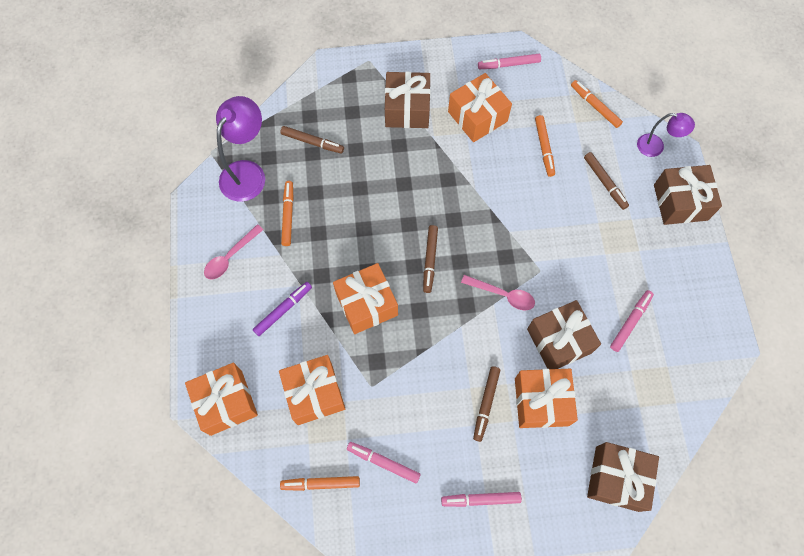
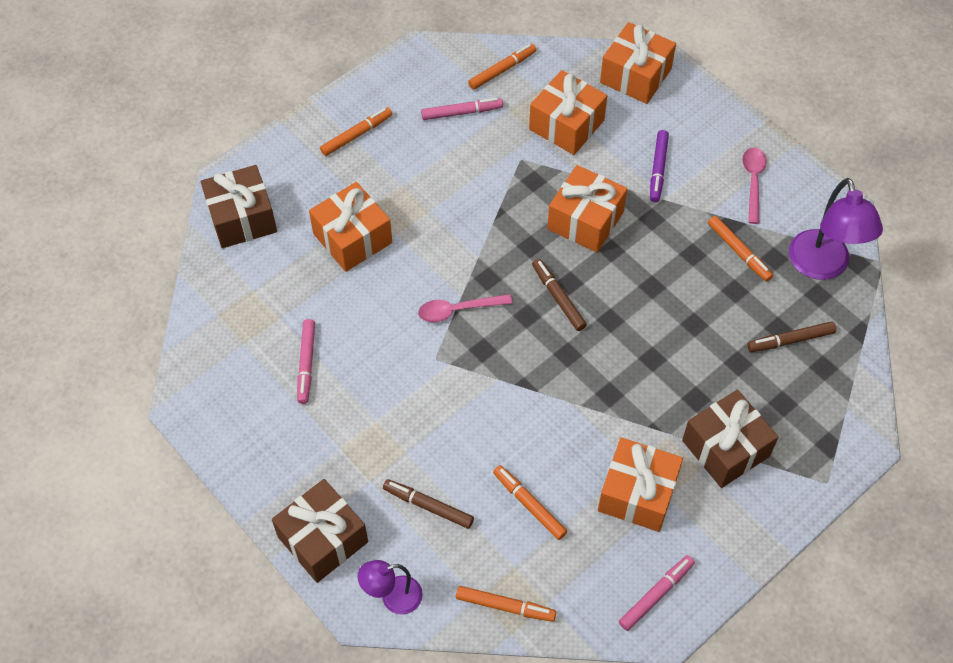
camera: 145 degrees right, 10 degrees down
pink marker [441,492,522,507] -> orange marker [320,107,392,156]
brown marker [473,366,500,442] -> none
brown gift [527,300,601,369] -> none

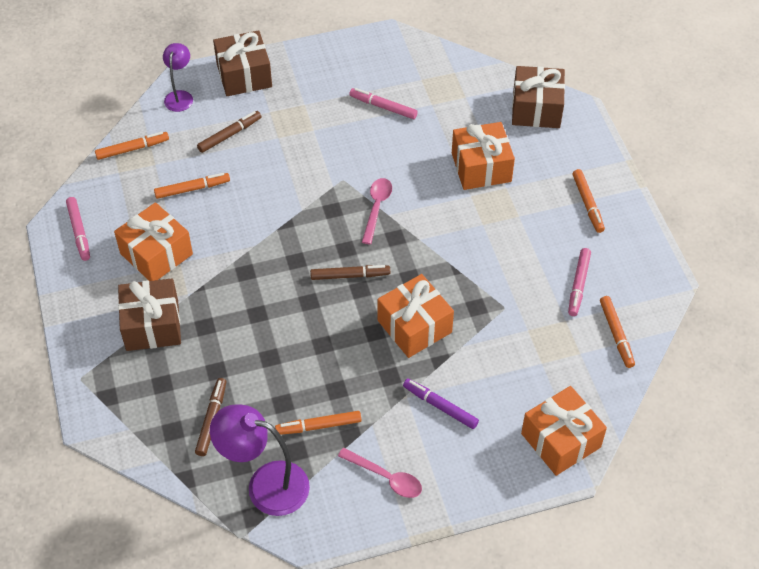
camera: 115 degrees right, 5 degrees down
orange marker [456,586,556,622] -> orange marker turned 150 degrees counterclockwise [95,132,169,160]
orange gift [529,70,607,155] -> none

